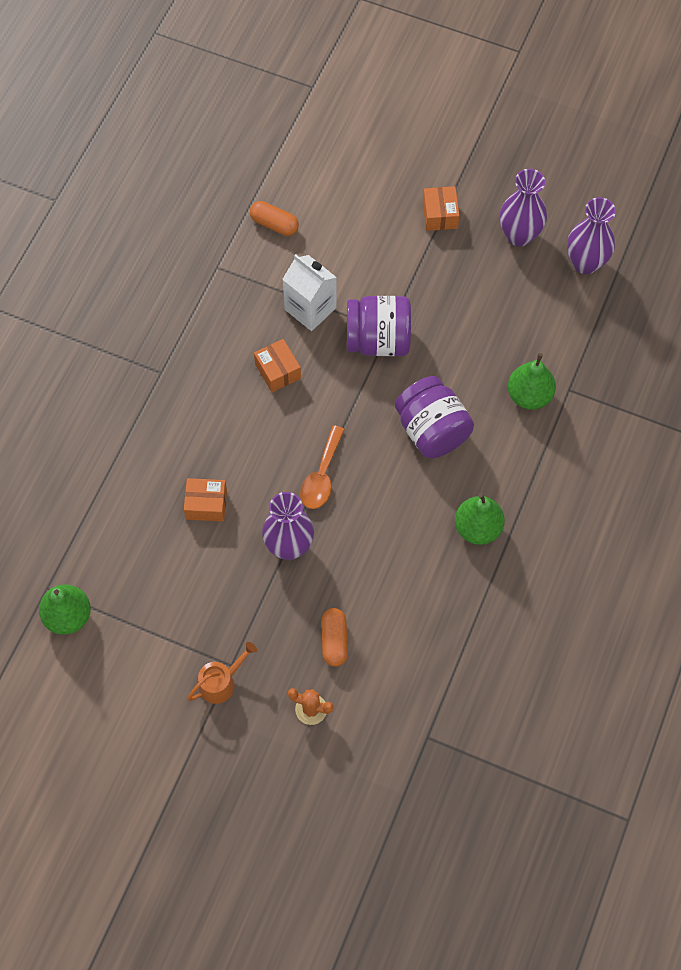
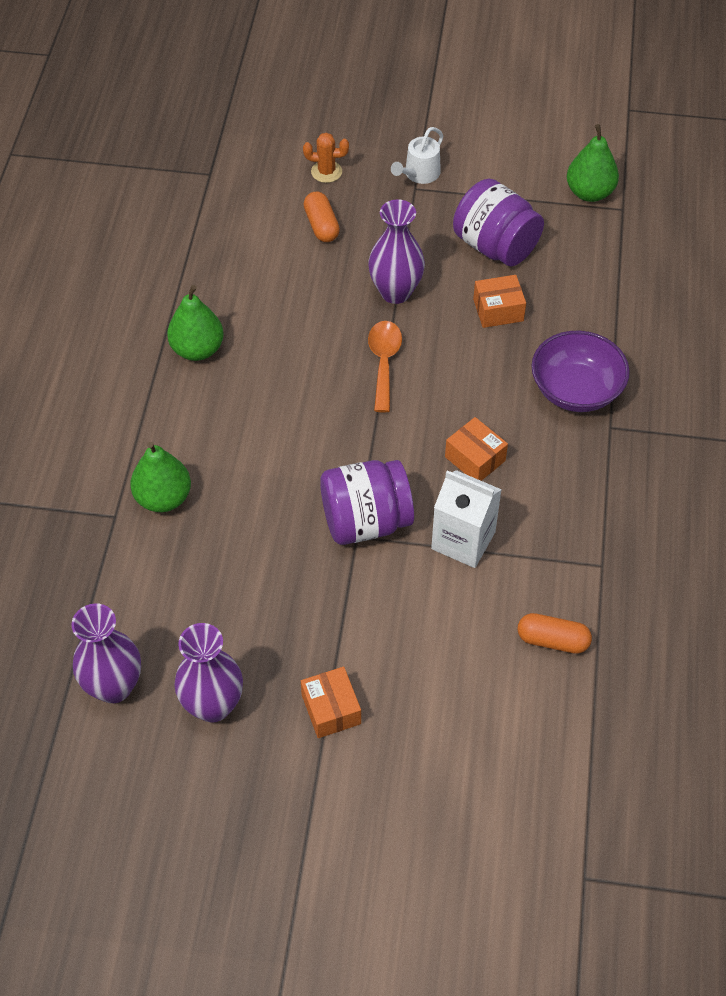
camera: 165 degrees right, 10 degrees down
orange watering can [187,642,257,704] -> white watering can [391,127,443,184]
purple jar [395,376,474,458] -> purple jar moved to [453,179,544,266]
none -> purple bowl [531,331,630,412]

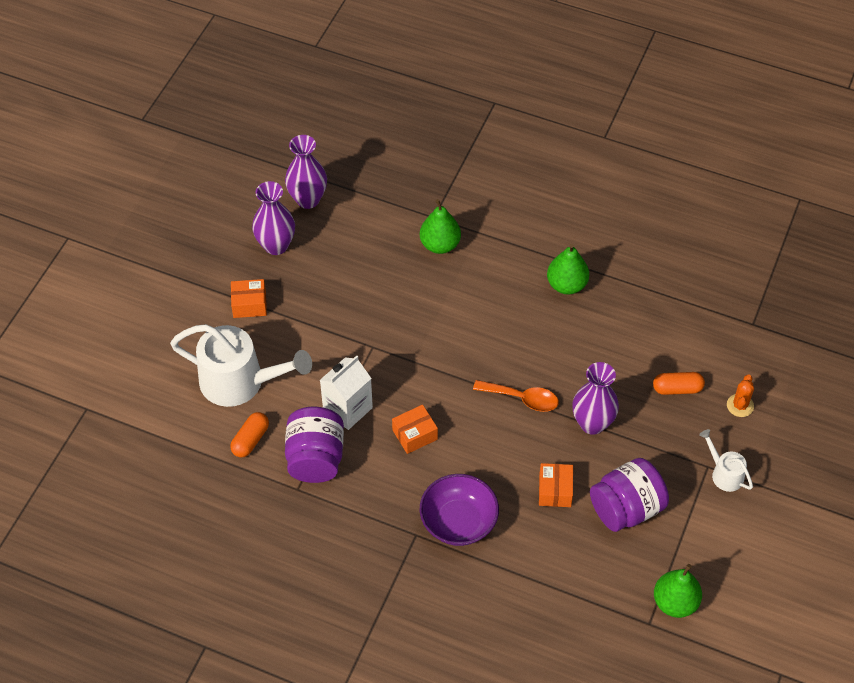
camera: 105 degrees right, 0 degrees up
purple jar [320,460,414,545] -> purple jar moved to [285,407,344,483]
none -> white watering can [170,324,312,407]

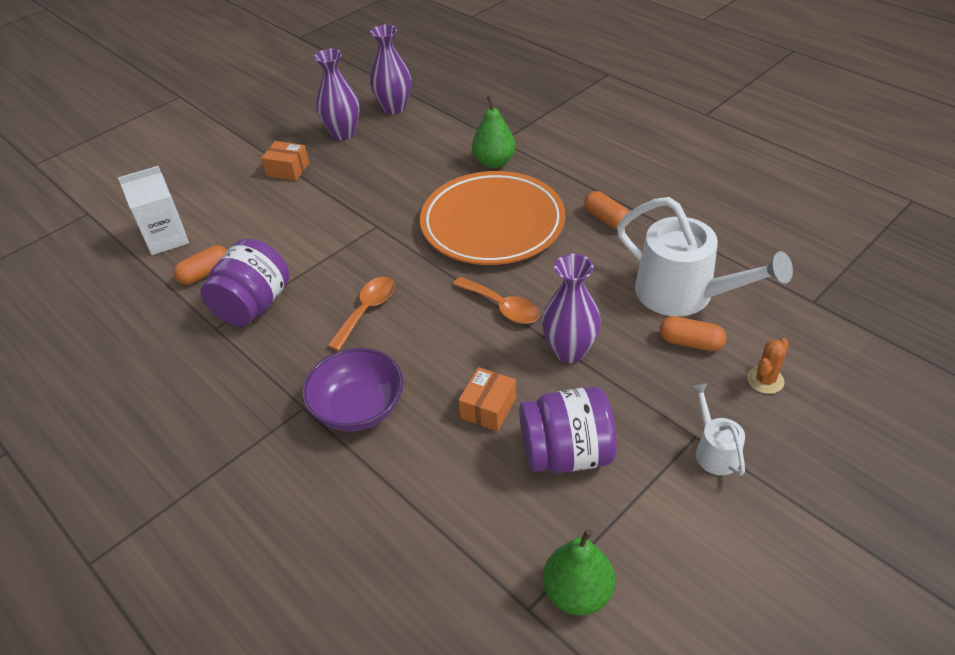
camera: 25 degrees right, 10 degrees down
white watering can [170,324,312,407] -> white watering can moved to [617,197,793,316]
white carton [320,355,373,430] -> white carton moved to [118,166,189,255]
orange box [392,405,438,454] -> orange spoon [327,277,395,351]
green pear [547,244,589,295] -> orange capsule [584,191,630,230]
none -> orange plate [420,171,565,265]

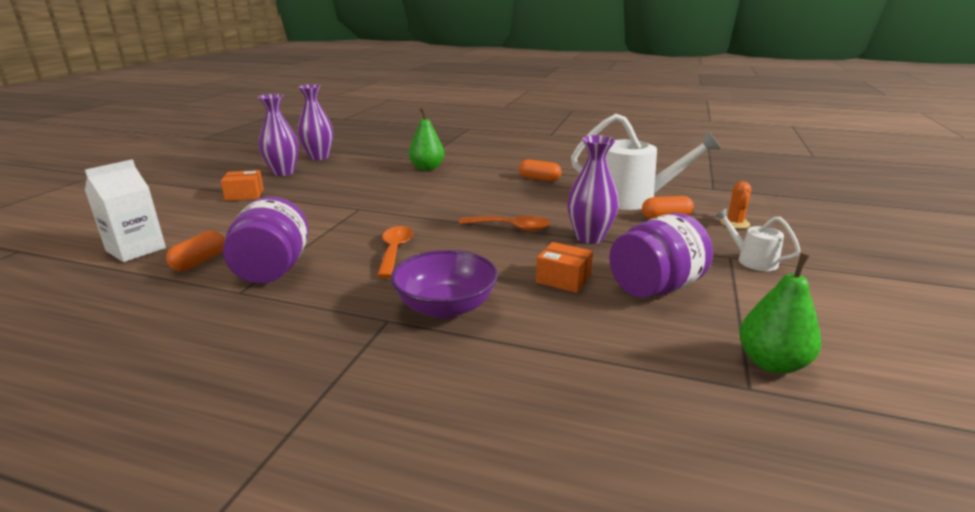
camera: 30 degrees left, 20 degrees down
orange plate [420,171,565,265] -> none
orange box [458,367,516,431] -> orange box turned 60 degrees counterclockwise [536,242,593,293]

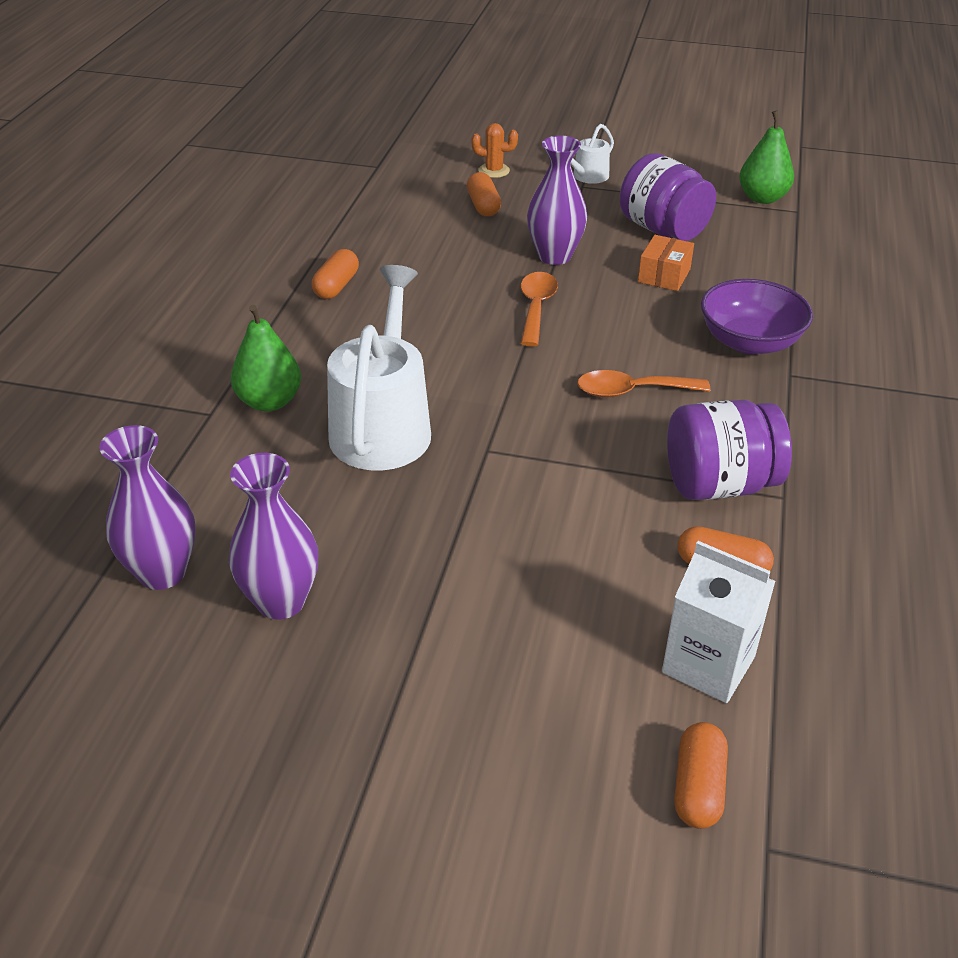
camera: 95 degrees left, 15 degrees up
orange box [221,170,264,201] -> none
white watering can [571,114,722,210] -> white watering can moved to [327,265,431,470]
none -> orange capsule [674,722,728,829]

